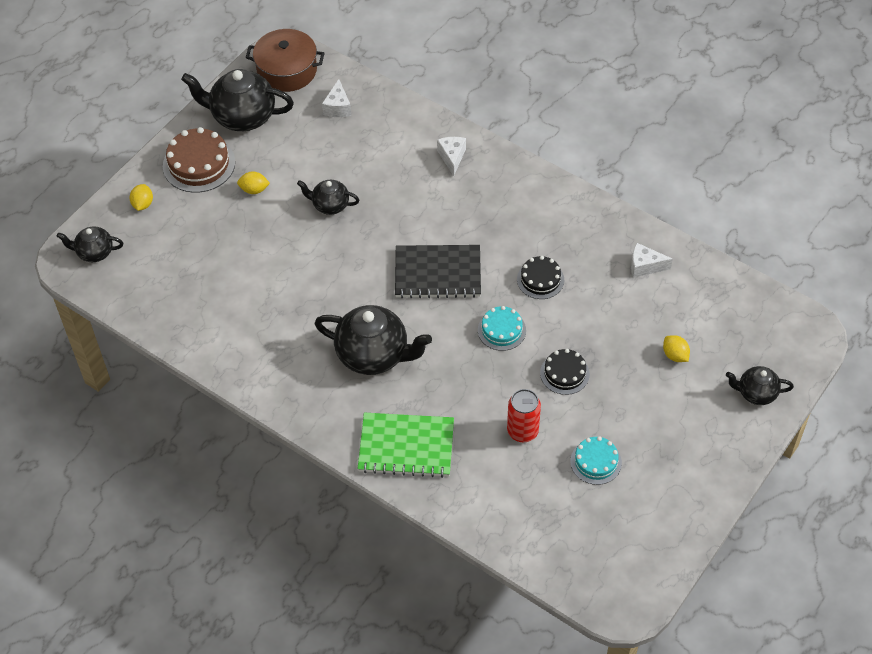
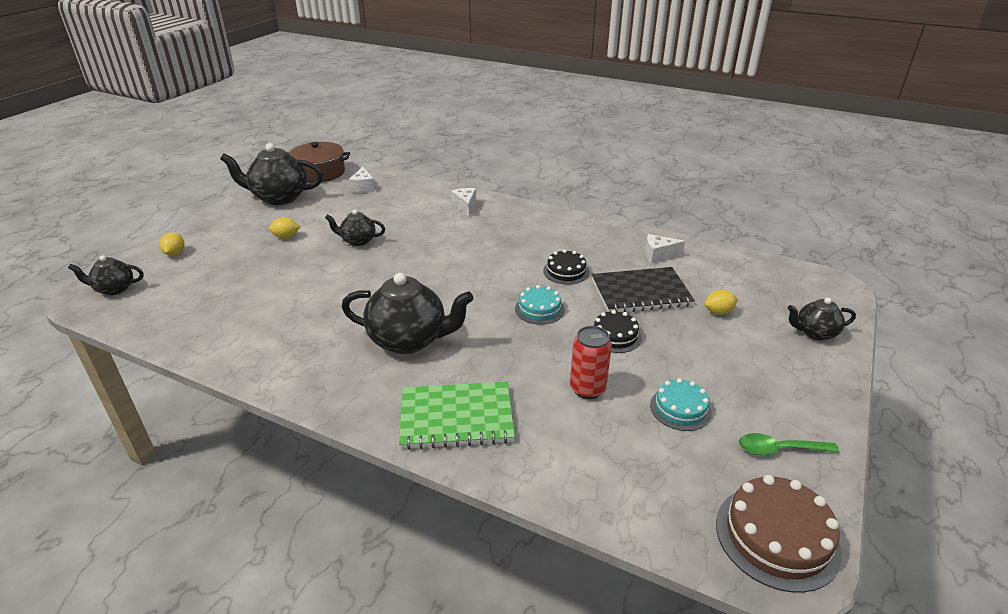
camera: 10 degrees left, 20 degrees down
brown cake [163,127,235,193] -> brown cake moved to [716,475,842,593]
black notebook [395,245,481,298] -> black notebook moved to [592,267,695,313]
yellow lemon [663,335,690,362] -> yellow lemon turned 60 degrees counterclockwise [704,290,738,315]
none -> green spoon [739,433,839,456]

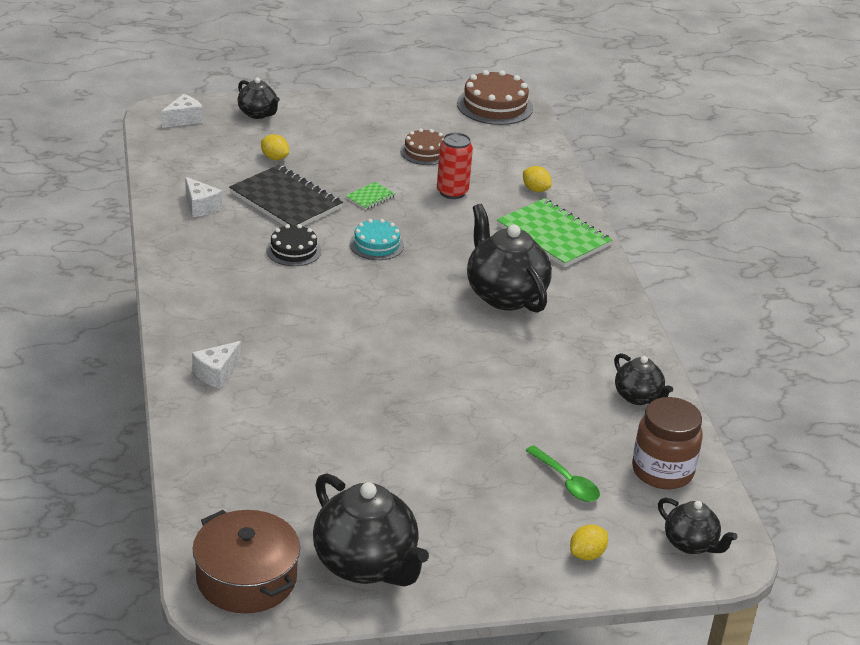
camera: 130 degrees left, 0 degrees up
yellow lemon [269,217,300,239] -> yellow lemon moved to [523,166,552,192]
black teapot [325,210,385,246] -> black teapot moved to [614,353,673,405]
white cheese [349,167,375,193] -> white cheese moved to [162,94,203,128]
black cake [593,310,642,353] -> green notebook [345,182,395,210]
turquoise cake [650,378,712,431] -> brown cake [400,128,444,165]
green spoon [739,433,839,456] -> green spoon moved to [525,446,600,502]
none -> brown jar [632,397,703,489]

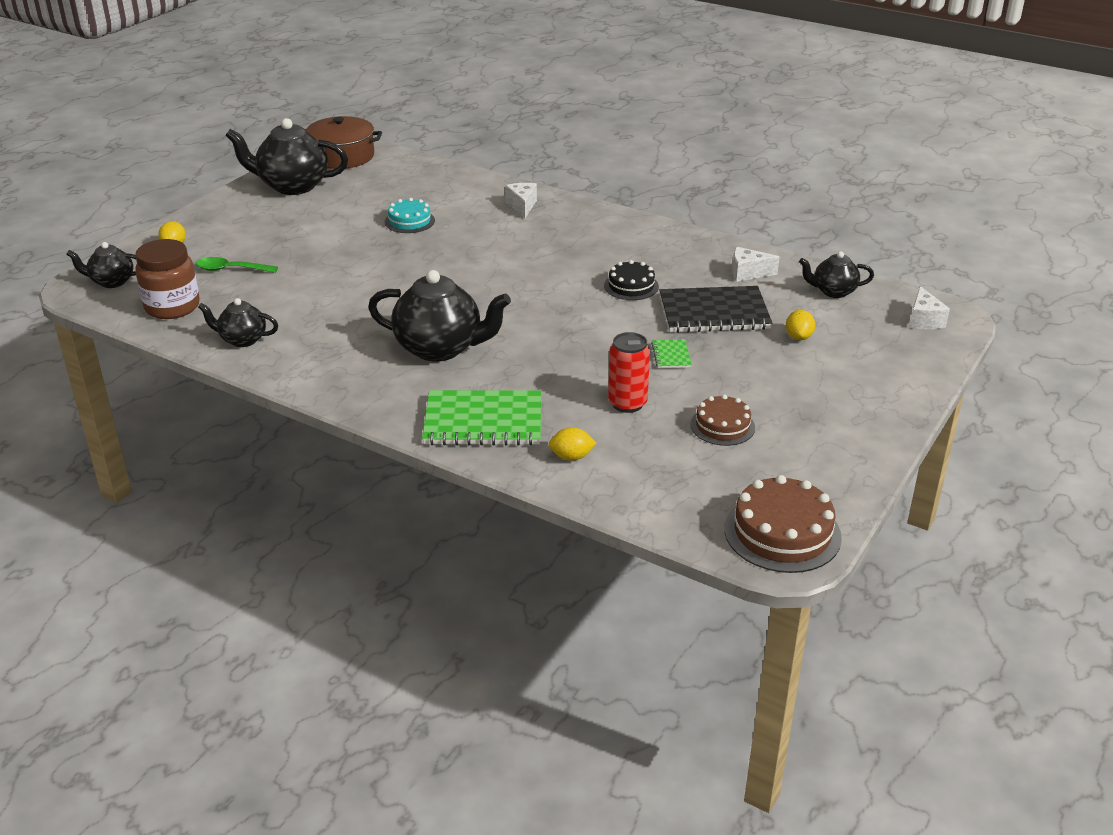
camera: 135 degrees right, 0 degrees up
black teapot [238,78,280,119] -> black teapot moved to [799,251,874,298]
yellow lemon [261,134,289,160] -> yellow lemon turned 75 degrees counterclockwise [786,310,815,340]
turquoise cake [350,219,404,260] -> turquoise cake moved to [385,198,435,233]

